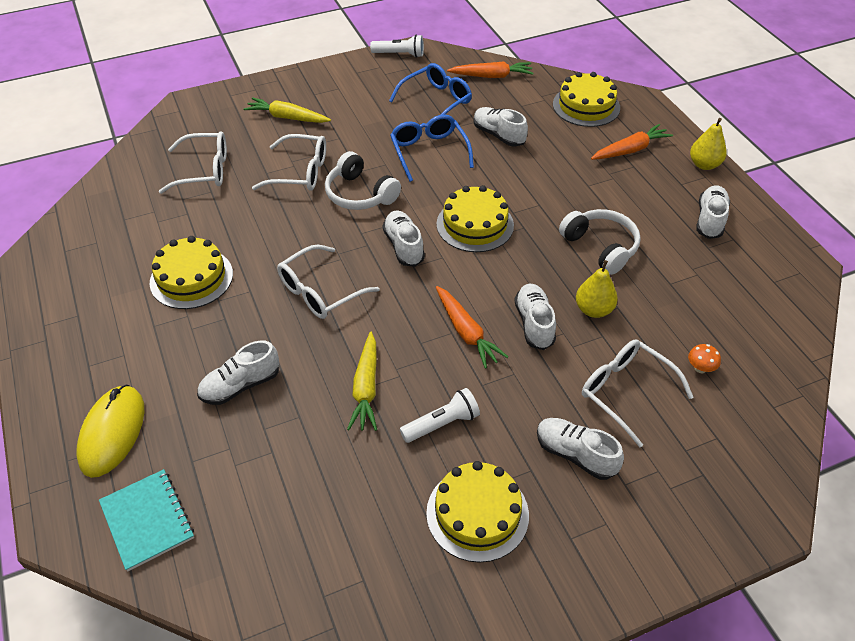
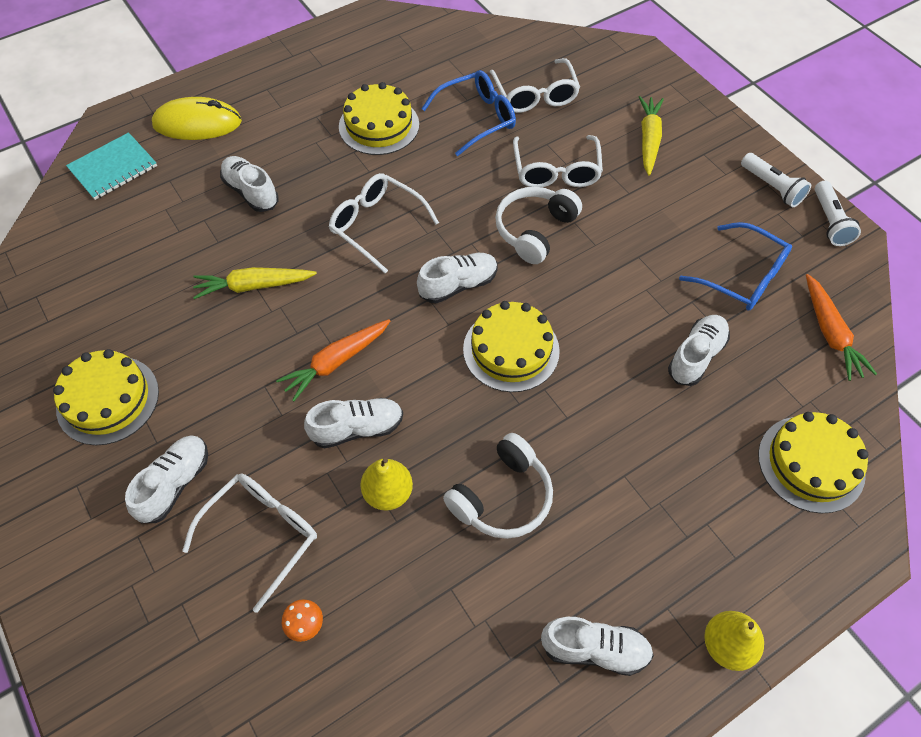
camera: 80 degrees right, 10 degrees up
blue glasses [390,114,474,182] -> blue glasses moved to [421,70,516,156]
white flashlight [400,388,480,443] -> white flashlight moved to [741,153,811,207]
orange carrot [591,124,673,160] -> none

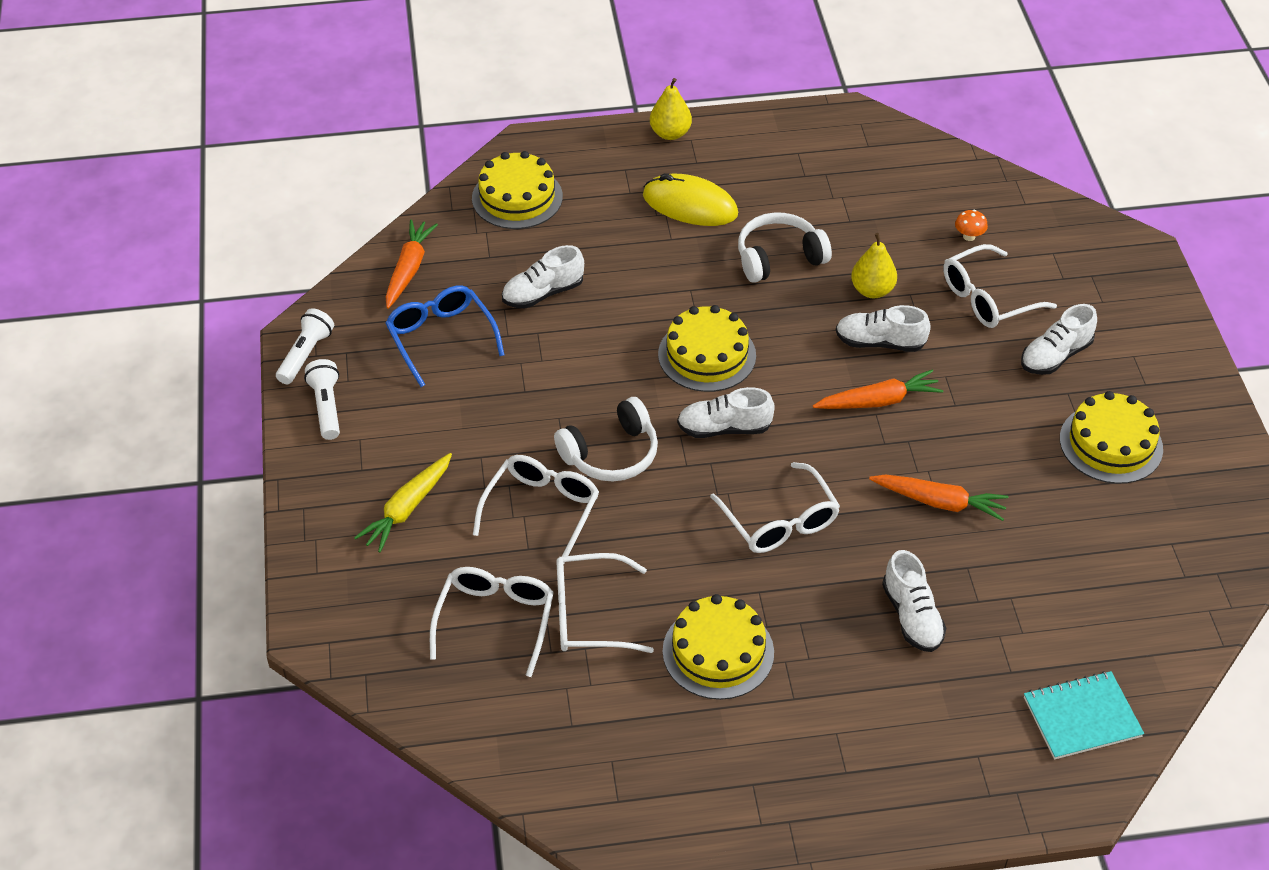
camera: 155 degrees left, 10 degrees down
yellow mouse [152,97,242,140] -> yellow mouse moved to [643,173,738,226]
yellow carrot [193,267,317,299] -> orange carrot [869,474,1009,521]
blue glasses [421,70,516,156] -> white glasses [556,553,654,653]
white shoe [541,617,654,676] -> none

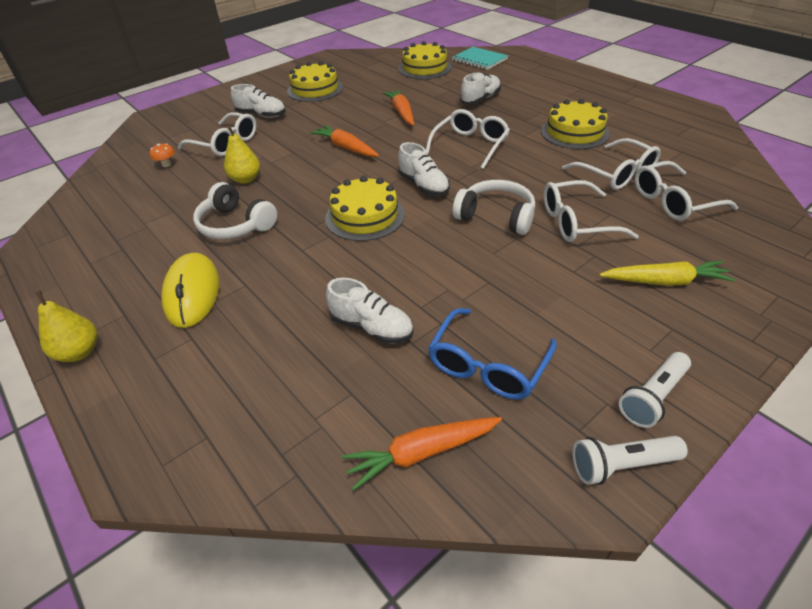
camera: 120 degrees left, 5 degrees down
yellow cake [472,151,563,229] -> yellow cake moved to [398,41,452,79]
white shoe [836,305,931,352] -> none

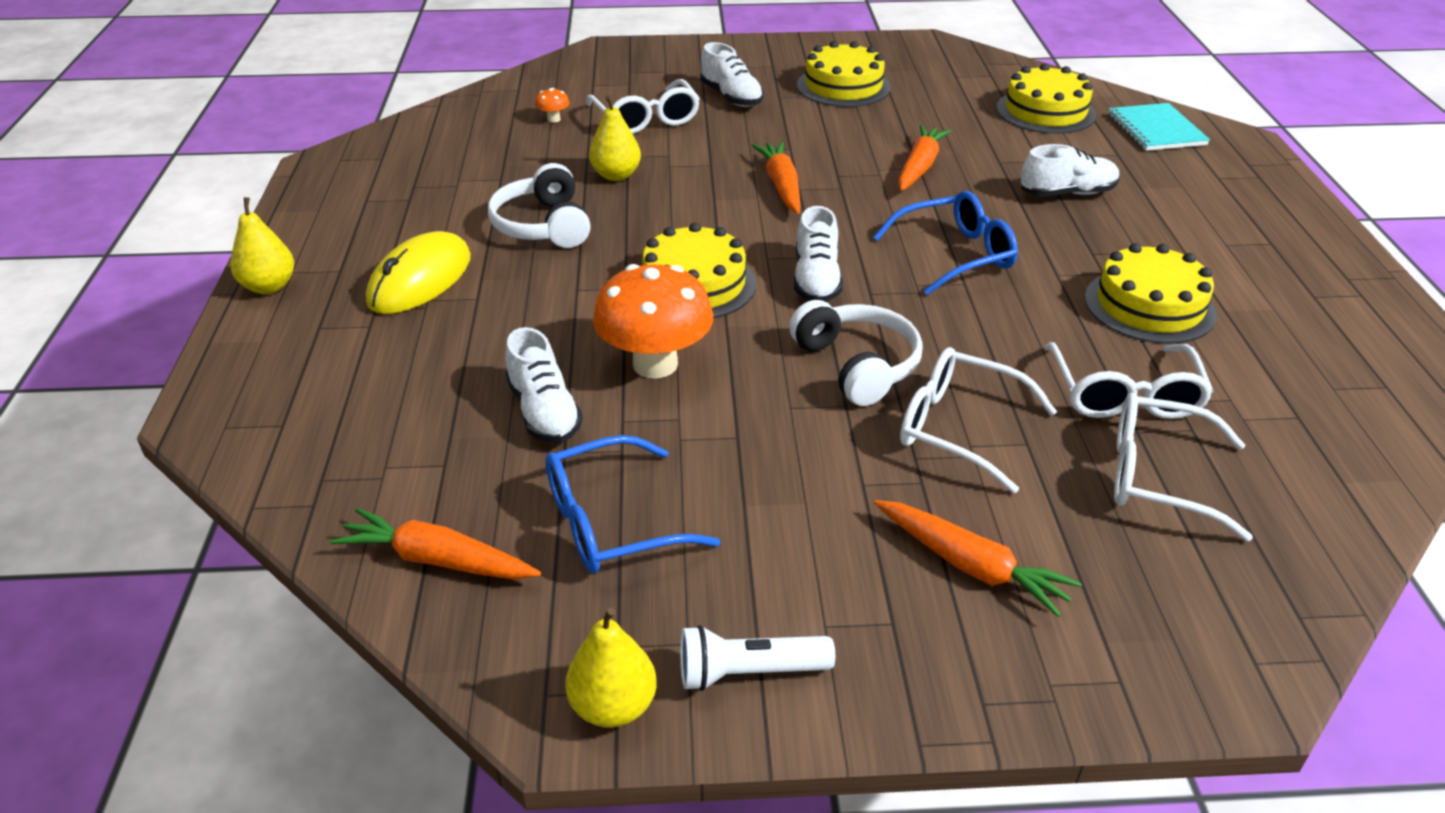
camera: 35 degrees right, 5 degrees down
white glasses [426,109,510,169] -> blue glasses [873,191,1018,295]
white flashlight [572,436,688,485] -> yellow pear [565,608,657,728]
yellow carrot [600,261,735,286] -> orange carrot [874,500,1082,617]
none -> orange mushroom [593,264,713,379]

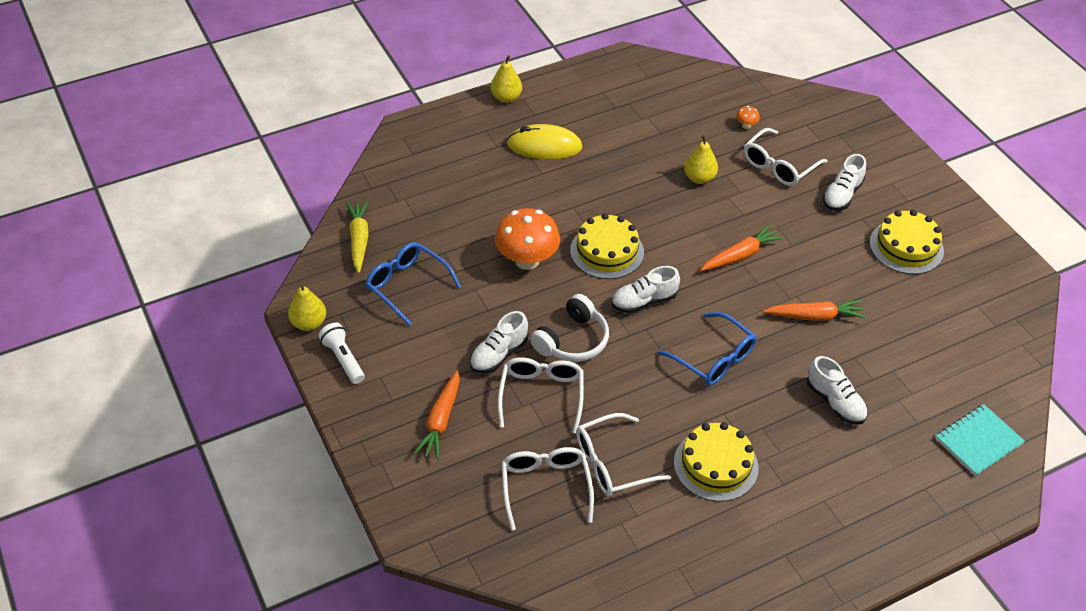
camera: 65 degrees right, 10 degrees up
orange carrot [330,508,541,579] -> yellow carrot [346,201,369,273]
white headphones [488,163,591,248] -> none
white shoe [505,327,583,443] -> white shoe moved to [470,311,528,373]
yellow cake [996,63,1096,134] -> none

